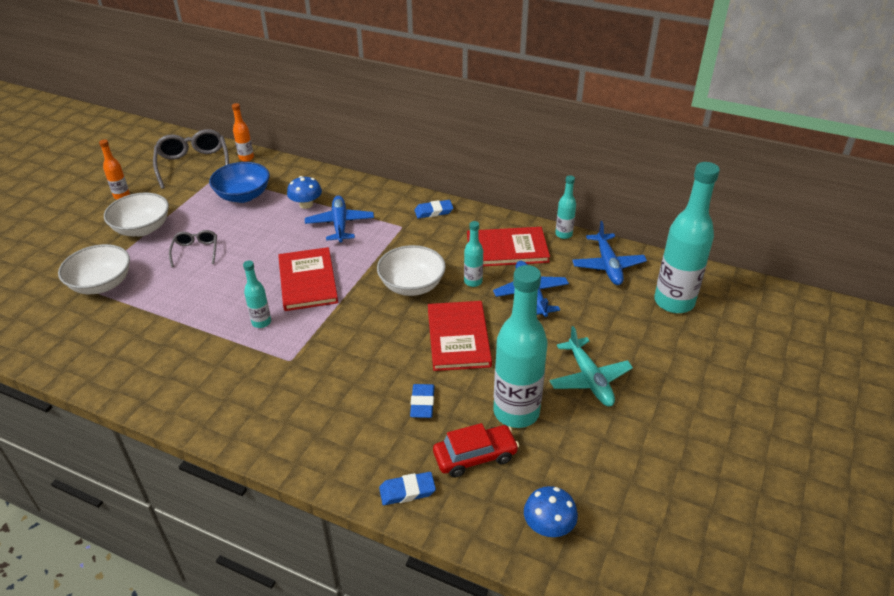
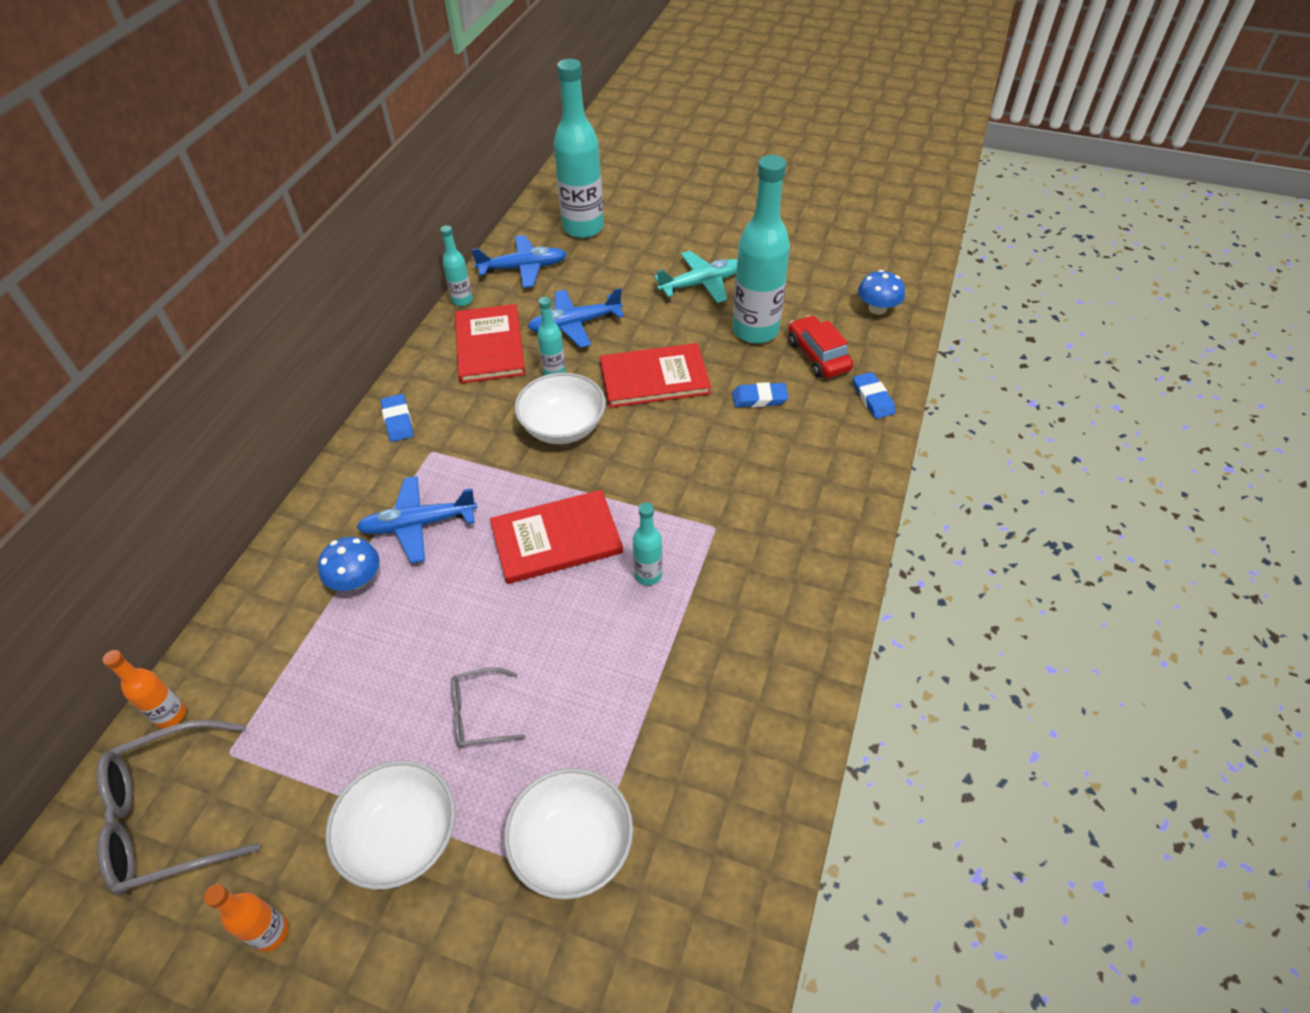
camera: 95 degrees left, 10 degrees up
blue bowl [209,162,270,203] -> none

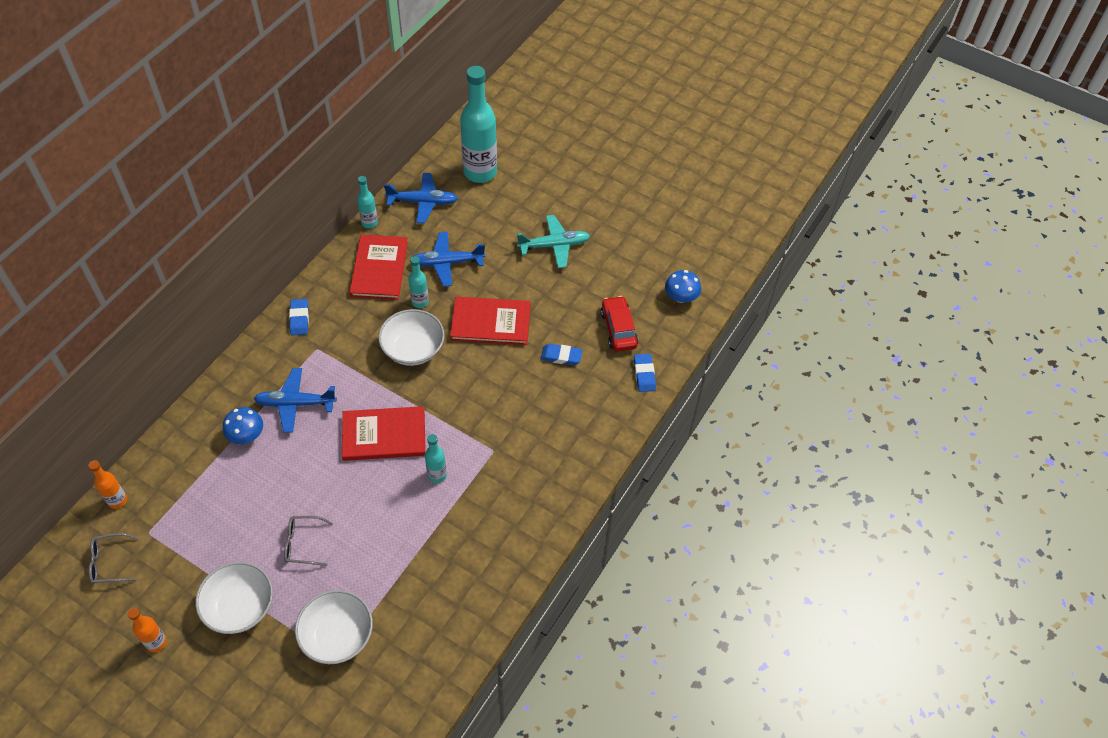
camera: 10 degrees right, 5 degrees up
grey glasses [96,720,260,895] -> grey glasses [89,533,138,584], size x0.55
turquoise bottle [733,155,790,344] -> none

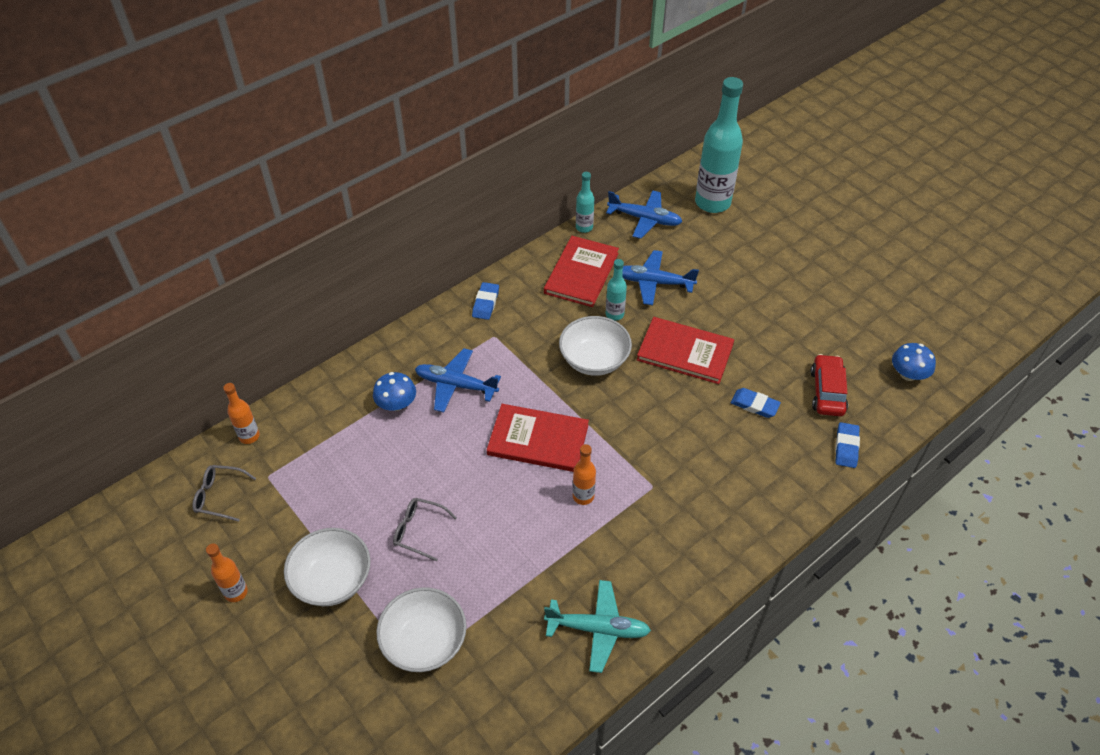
camera: 20 degrees right, 5 degrees down
turquoise bottle [425,434,447,483] -> orange bottle [573,444,596,505]
turquoise plane [517,215,590,268] -> turquoise plane moved to [544,580,651,673]

